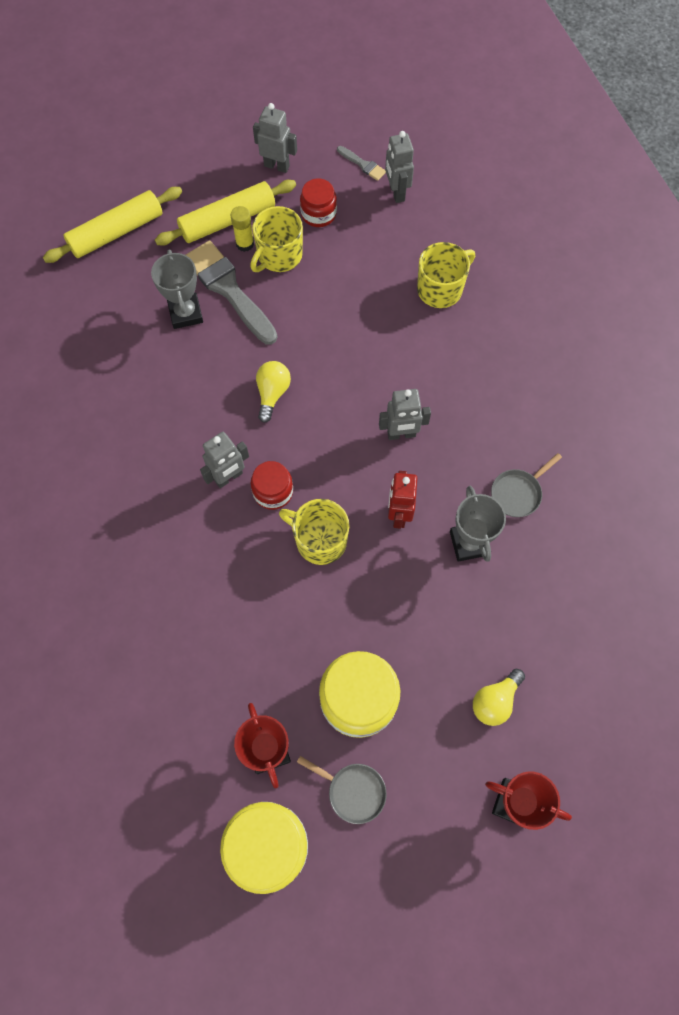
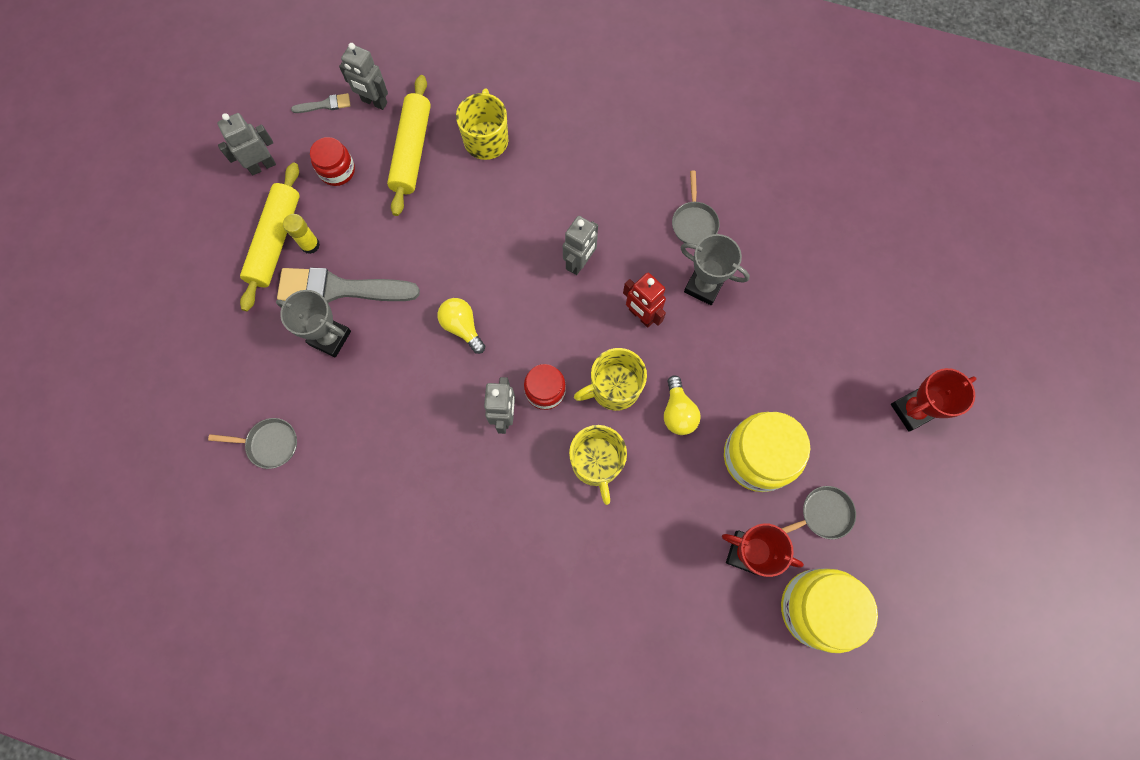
camera: 50 degrees left, 5 degrees up
yellow rolling pin [43,187,182,263] -> yellow rolling pin moved to [387,75,431,216]
yellow mug [250,206,303,272] -> yellow mug moved to [569,425,627,505]
yellow light bulb [473,669,525,726] -> yellow light bulb moved to [664,375,701,435]
none -> grey pan [208,418,297,469]

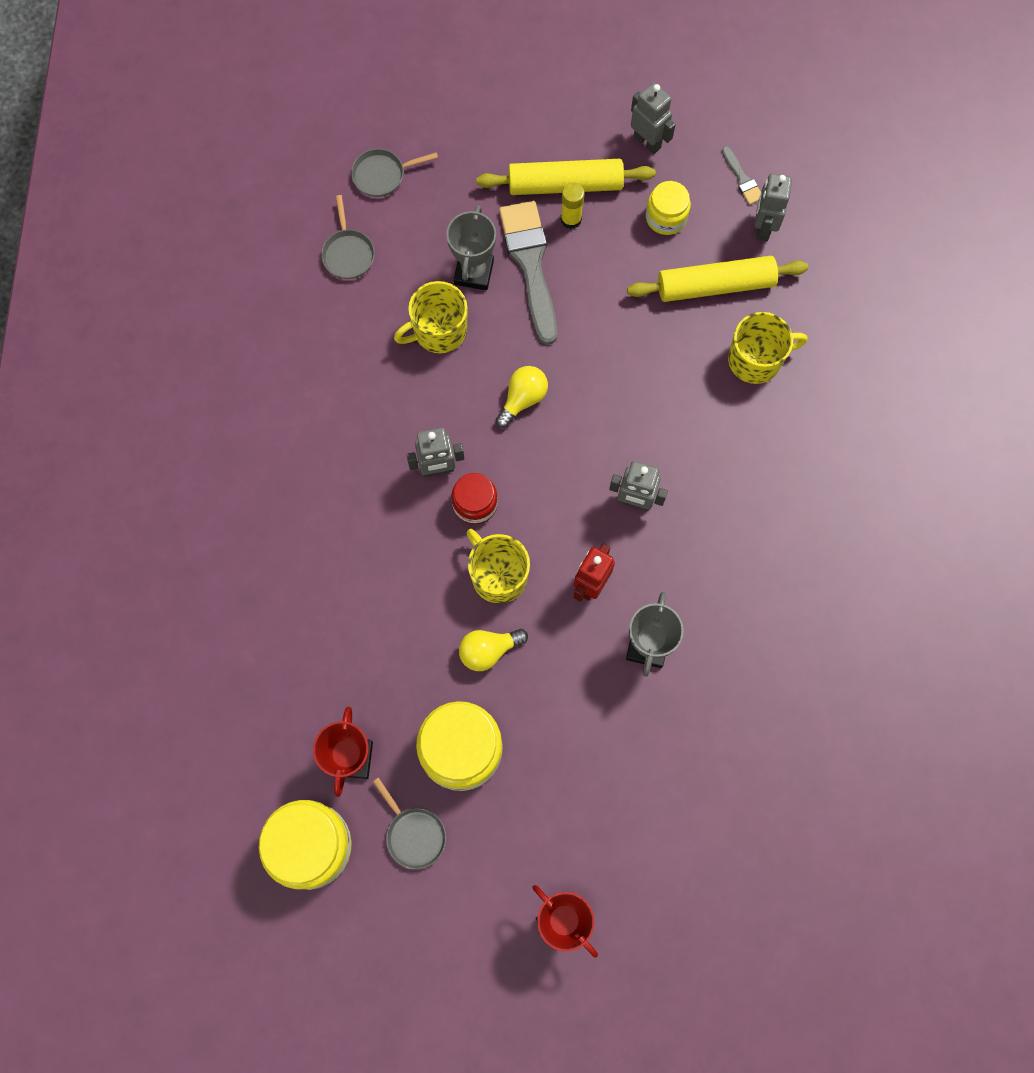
camera: 75 degrees right, 0 degrees up
red jar [310,137,355,186] -> yellow jar [646,181,691,235]
yellow mug [569,425,627,505] -> yellow mug moved to [394,281,467,353]
grey pan [672,171,720,245] -> grey pan moved to [351,149,438,197]

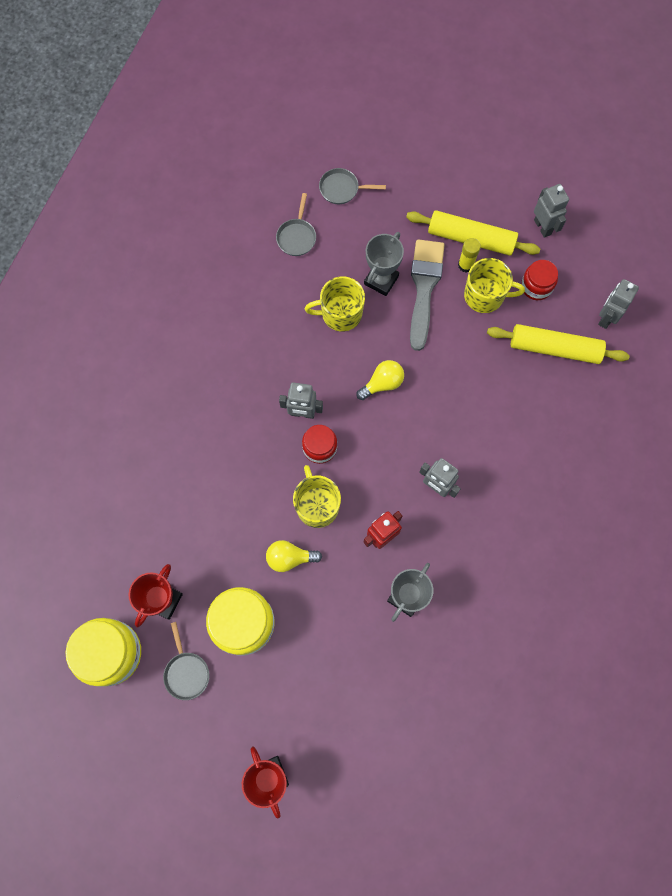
camera: 20 degrees right, 0 degrees up
yellow jar [646,181,691,235] -> red jar [521,260,558,300]
grey brush [722,146,761,205] -> none
yellow mug [728,312,808,384] -> yellow mug moved to [464,258,525,313]

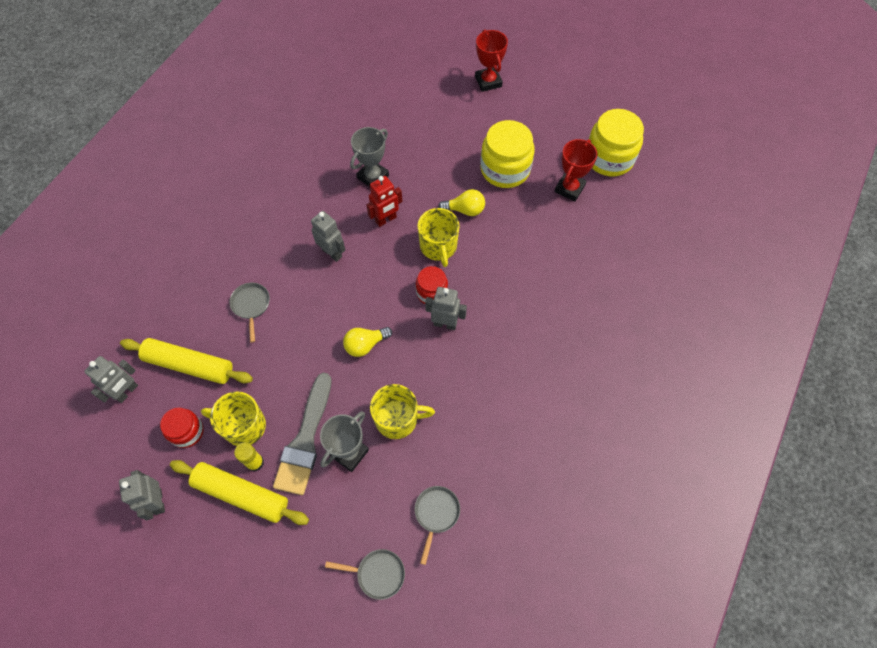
camera: 175 degrees left, 10 degrees down
grey pan [163,622,209,700] -> grey pan moved to [229,282,270,343]

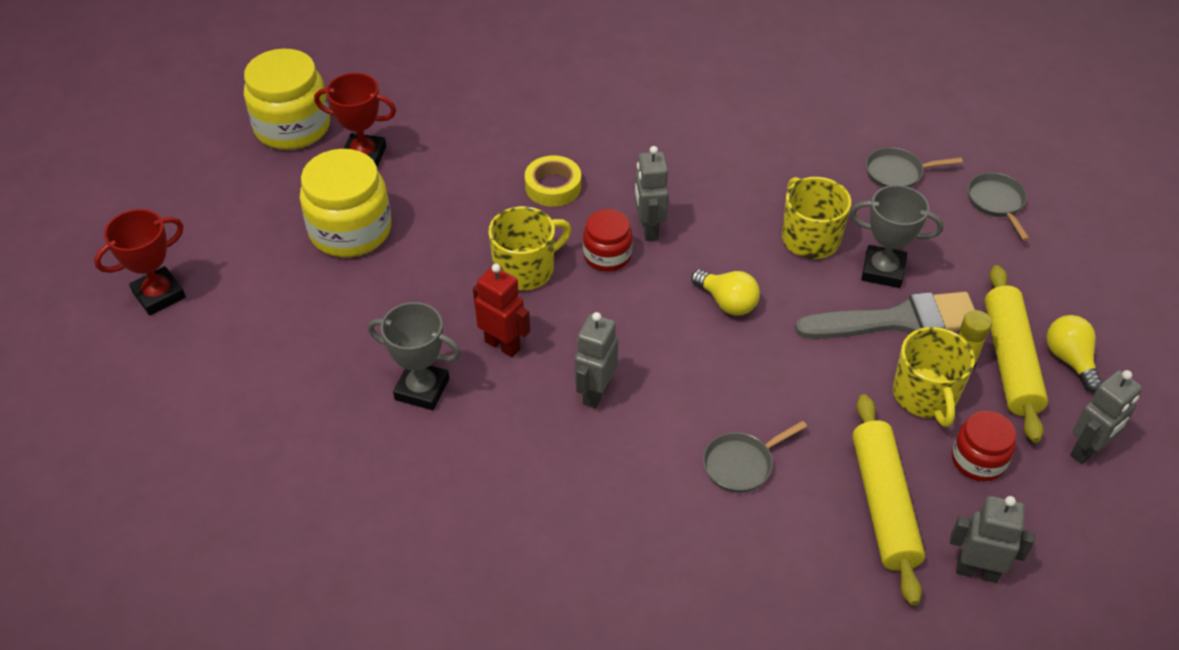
camera: 110 degrees left, 15 degrees down
yellow light bulb [438,189,485,216] -> yellow light bulb moved to [1046,315,1103,392]
none -> yellow tape [525,155,581,207]

